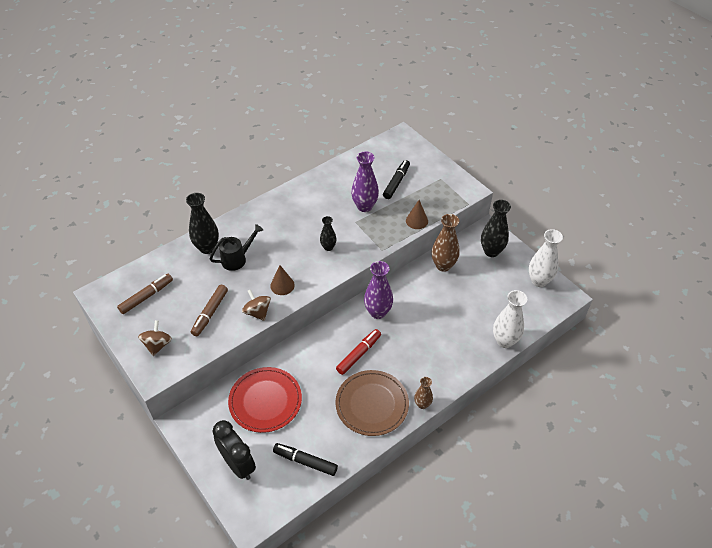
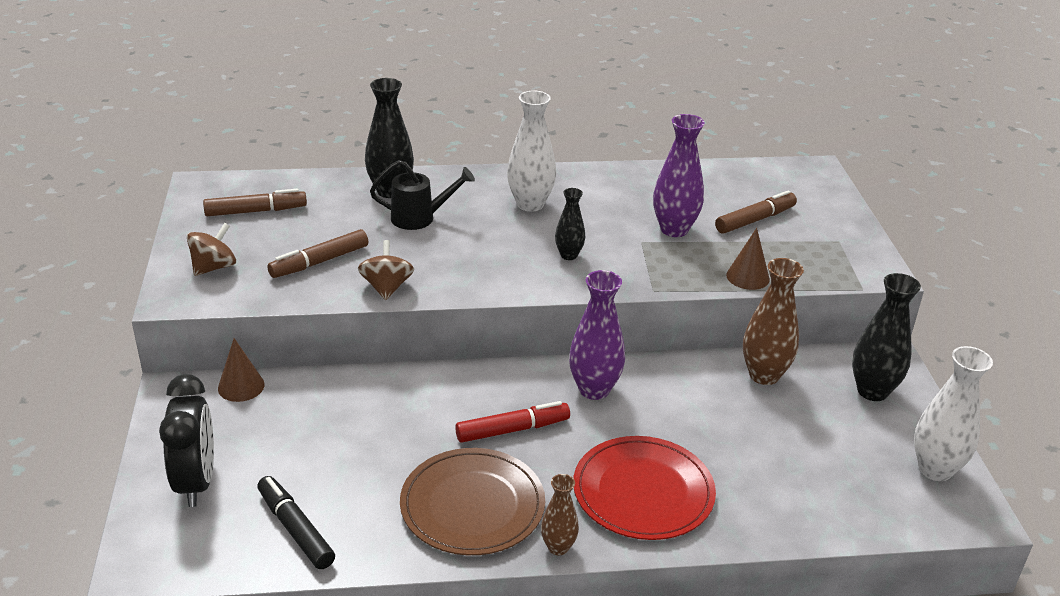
camera: 30 degrees right, 15 degrees down
red plate [228,367,302,433] -> red plate moved to [573,436,716,540]
brown cone [270,265,295,295] -> brown cone moved to [218,338,265,402]
black marker [383,160,410,199] -> brown marker [715,190,797,234]
white vase [493,290,527,348] -> white vase moved to [507,91,556,212]

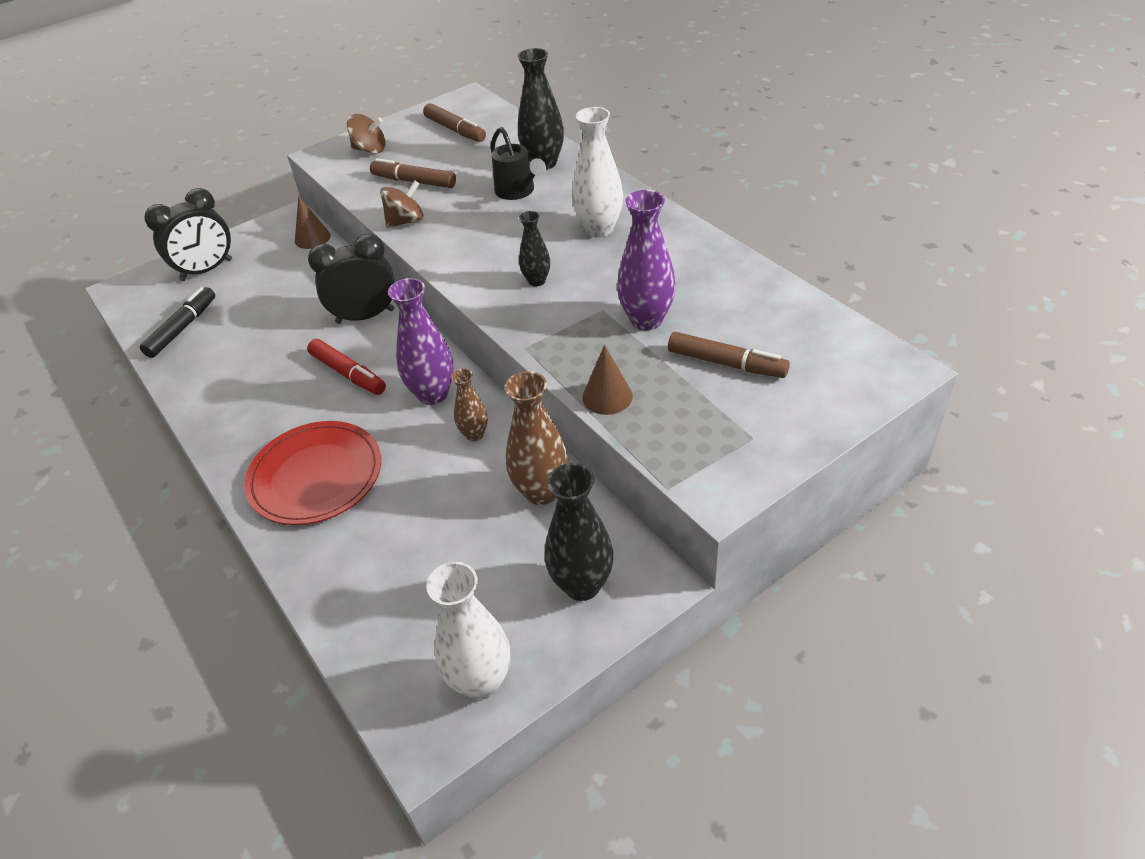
camera: 65 degrees right, 10 degrees up
brown plate [400,448,545,555] -> none
brown vase [541,474,579,555] -> brown vase moved to [451,369,488,441]
none -> black clock [308,234,395,324]

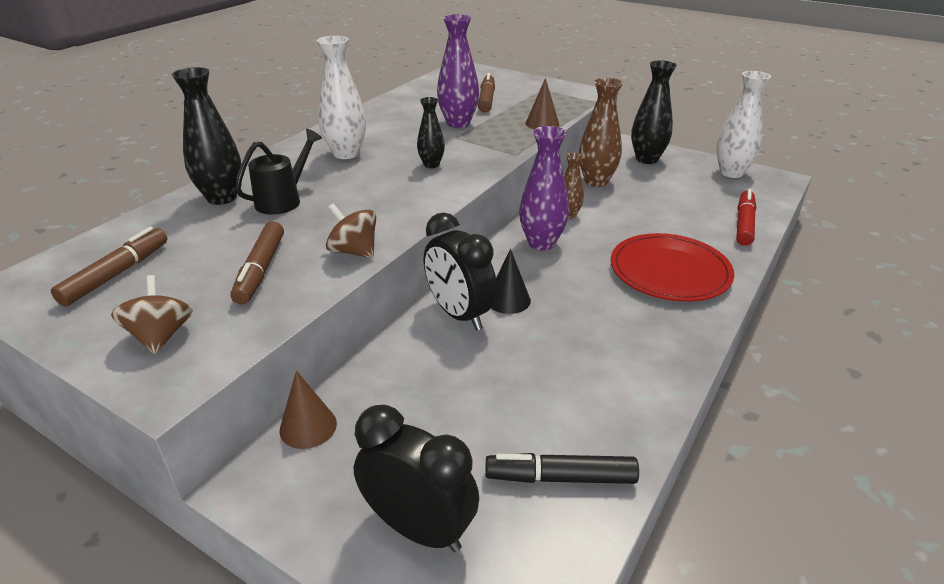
camera: 115 degrees left, 10 degrees down
red marker [307,339,386,395] -> red marker moved to [736,189,756,246]
none -> black cone [491,249,531,314]

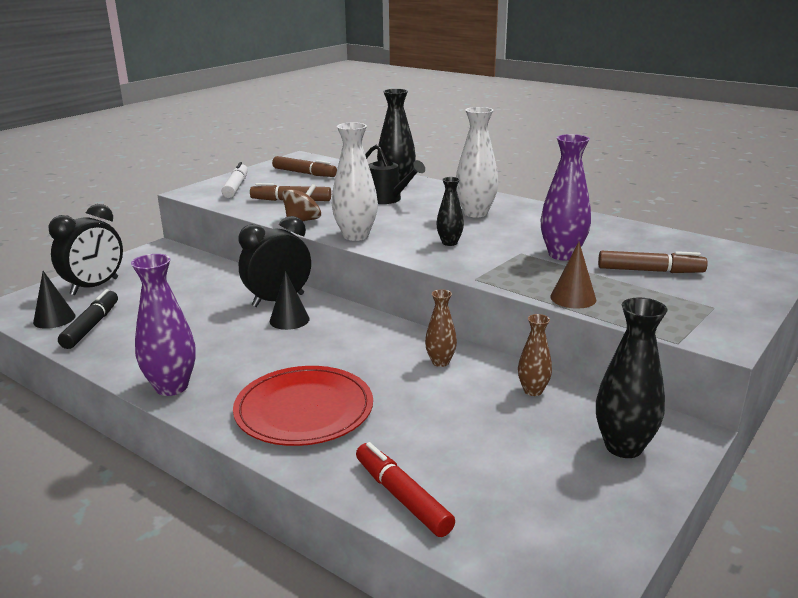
camera: 95 degrees right, 10 degrees down
brown spinning top [111,275,193,354] -> white marker [221,162,248,198]
brown cone [280,371,337,449] -> none
purple vase [519,126,569,250] -> purple vase moved to [131,254,196,396]
brown vase [579,78,623,187] -> brown vase [518,314,552,396], size x0.58
white vase [716,71,771,178] -> white vase moved to [332,122,378,241]
red marker [736,189,756,246] -> red marker turned 150 degrees counterclockwise [356,442,455,537]
none -> black cone [33,271,76,329]

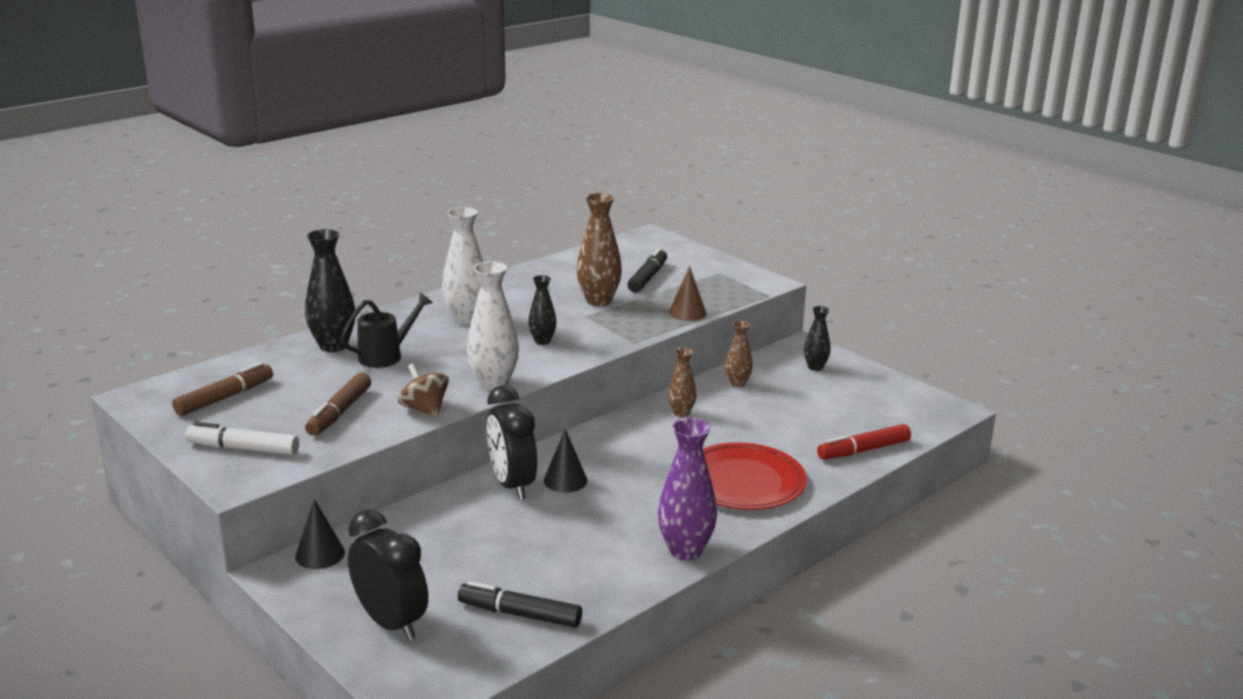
camera: 80 degrees left, 0 degrees up
black cone [33,271,76,329] -> black cone moved to [295,499,345,569]
purple vase [541,134,591,260] -> brown vase [577,193,622,306]
black vase [596,297,668,458] -> black vase [804,306,831,371], size x0.58
brown marker [598,251,708,273] -> black marker [627,248,667,293]

